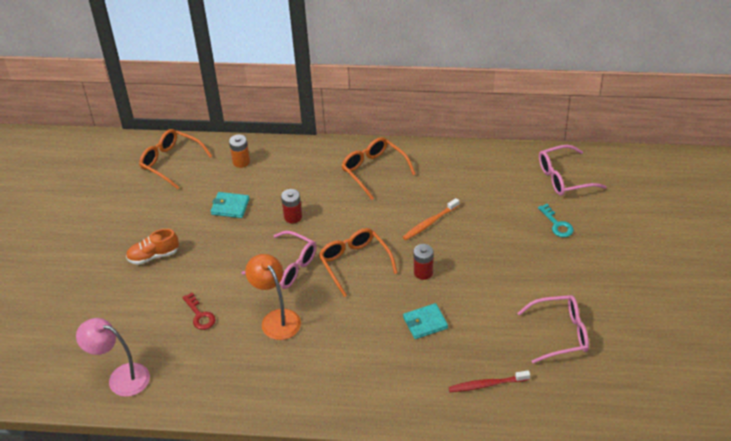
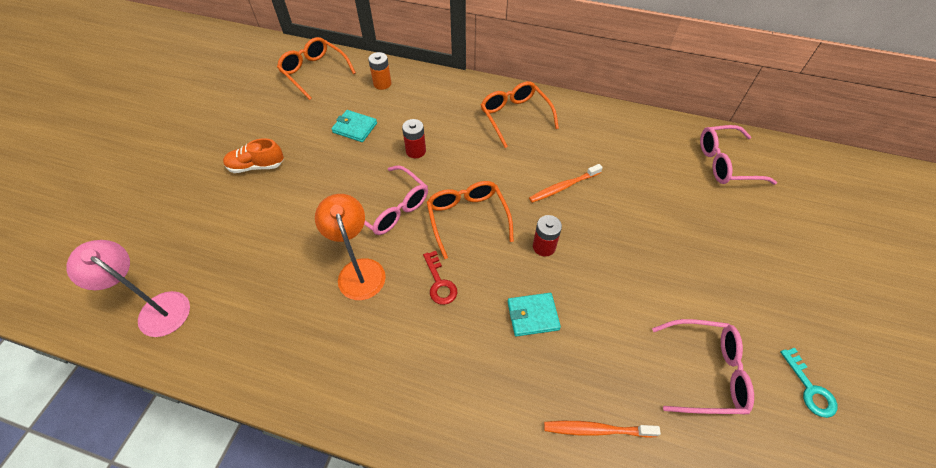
camera: 10 degrees right, 10 degrees up
red key [182,292,216,330] -> red key moved to [423,251,457,305]
red toothbrush [448,370,530,392] -> orange toothbrush [544,421,661,438]
turquoise key [538,204,573,237] -> turquoise key moved to [780,348,838,418]

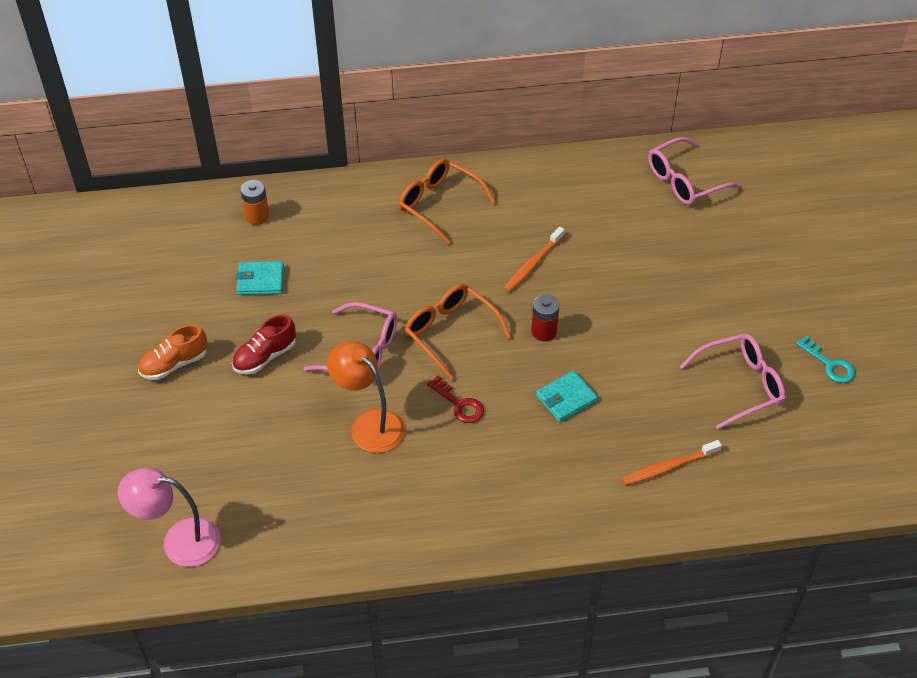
camera: 25 degrees left, 5 degrees down
orange glasses [277,37,356,100] -> none
red battery [402,119,426,158] -> none
none -> red shoe [232,315,296,374]

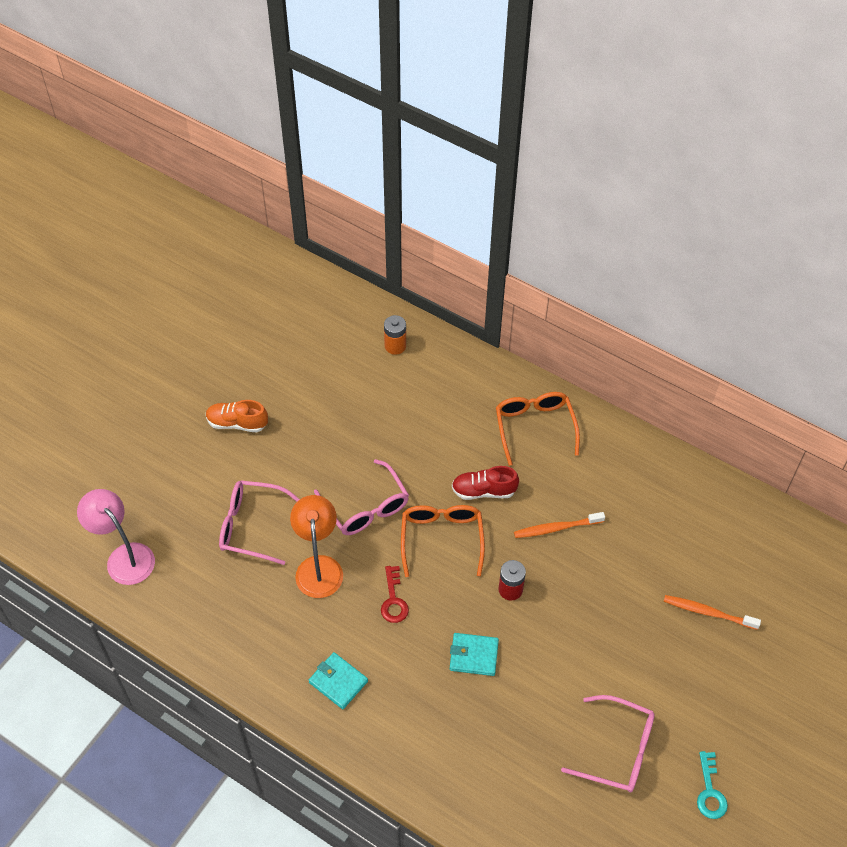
camera: 40 degrees right, 5 degrees up
red shoe [232,315,296,374] -> red shoe moved to [452,466,519,500]
turquoise wallet [236,261,284,295] -> turquoise wallet moved to [309,652,368,709]
orange toothbrush [622,440,722,485] -> orange toothbrush moved to [664,595,761,630]
pink glasses [648,137,741,205] -> pink glasses moved to [219,480,300,565]

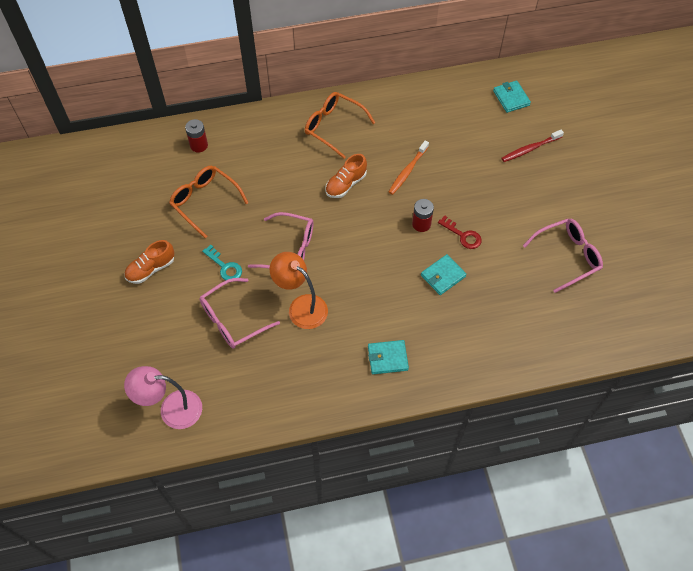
camera: 45 degrees left, 5 degrees up
red key [381,566,409,623] -> red key moved to [438,215,482,249]
orange battery [384,315,406,355] -> red battery [185,119,208,153]
orange glasses [401,505,485,577] -> orange glasses moved to [169,166,249,238]
red shoe [452,466,519,500] -> orange shoe [326,154,367,198]
orange toothbrush [664,595,761,630] -> red toothbrush [502,130,564,162]
turquoise key [697,751,728,819] -> turquoise key moved to [202,245,242,280]
none -> turquoise wallet [493,81,531,113]

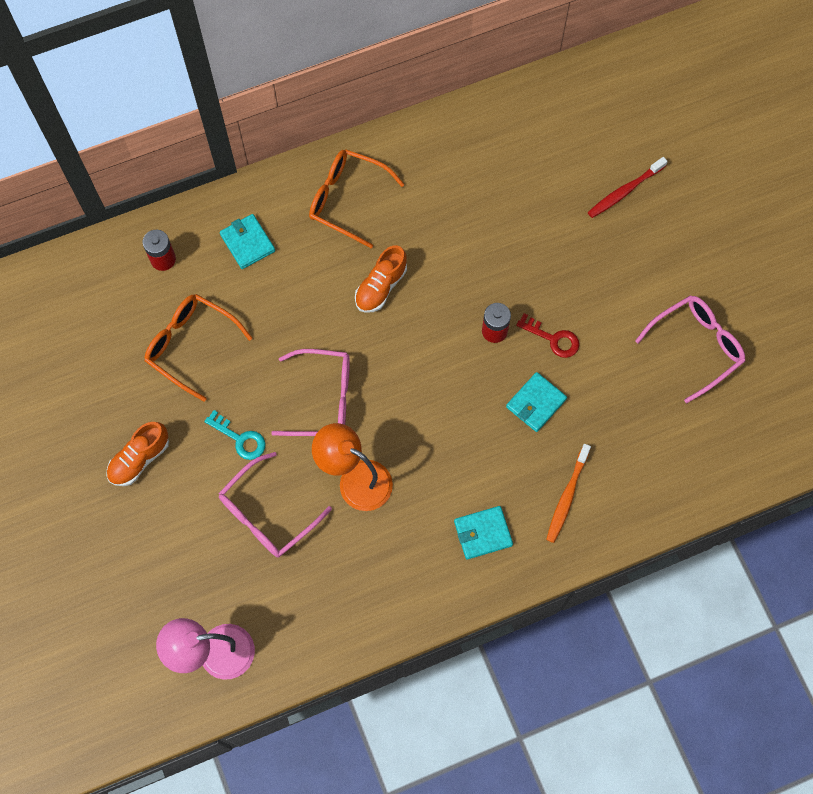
camera: 10 degrees left, 10 degrees up
orange toothbrush [389,141,429,195] -> orange toothbrush moved to [546,444,591,543]
turquoise wallet [493,81,531,113] -> turquoise wallet moved to [220,214,275,269]

